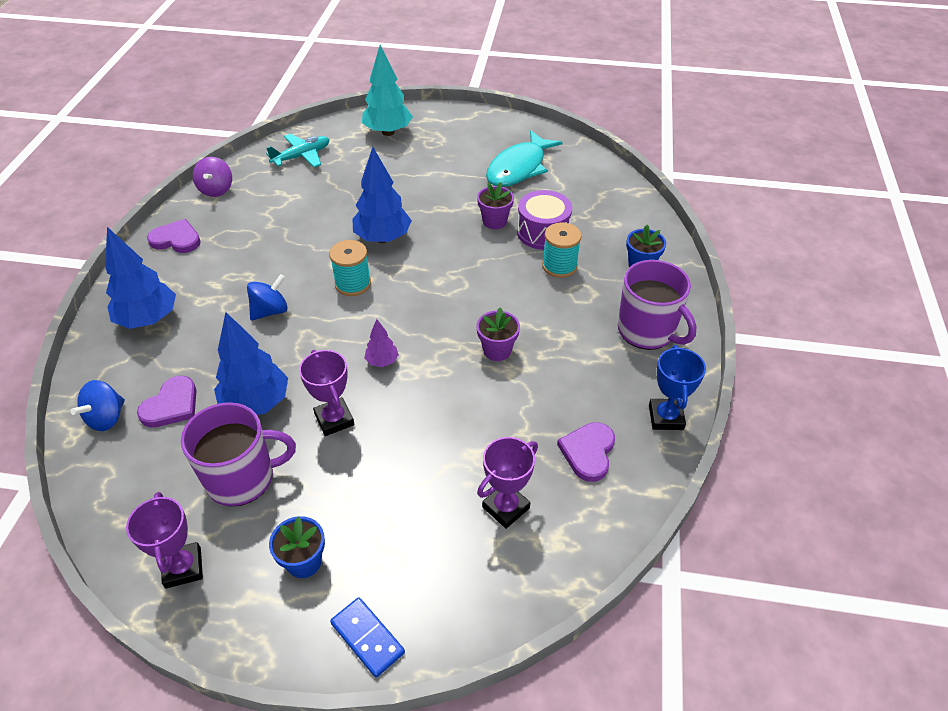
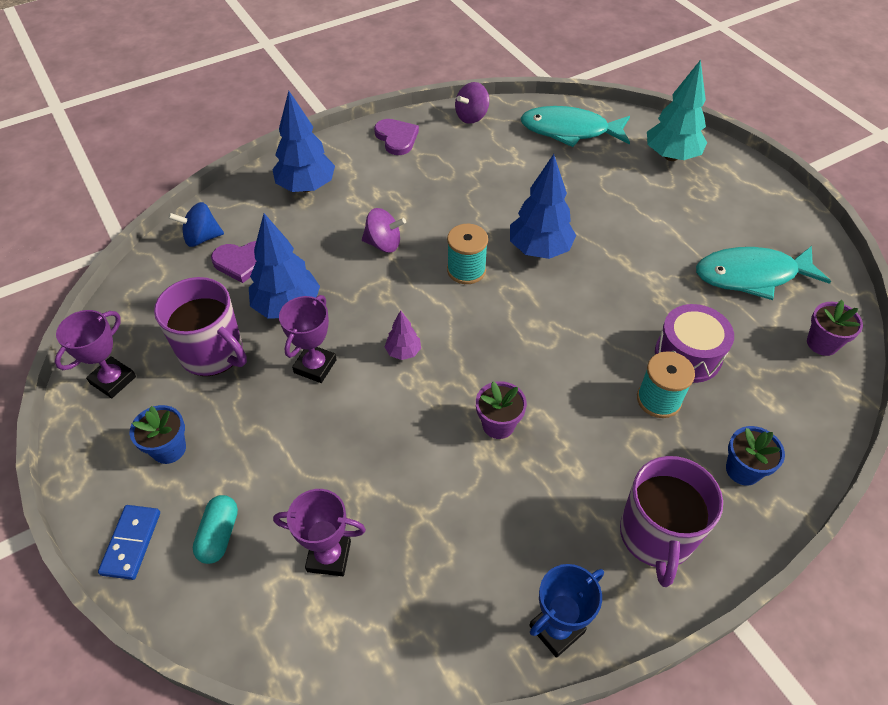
camera: 50 degrees right, 5 degrees up
blue spinning top [247,274,288,321] -> purple spinning top [362,208,406,253]
turquoise plane [266,134,330,167] -> turquoise fish [520,106,630,147]
purple flower pot [477,182,514,229] -> purple flower pot moved to [807,300,863,356]
purple heart [557,422,615,482] -> none
none -> turquoise capsule [193,495,238,564]

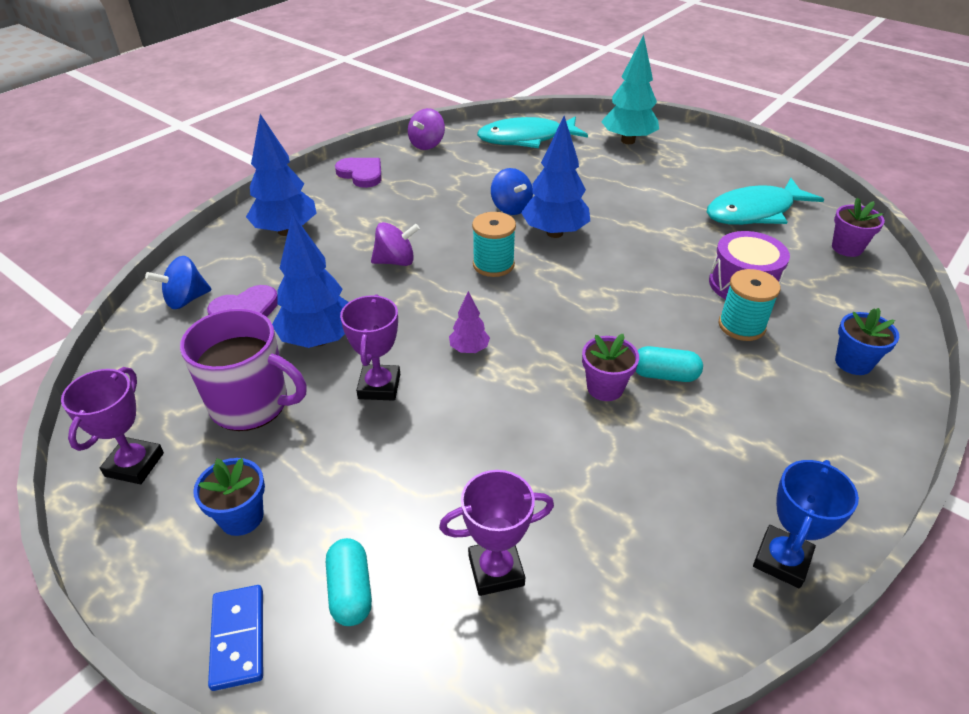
camera: 20 degrees left, 10 degrees down
purple mug [620,456,723,587] -> none
none -> blue spinning top [491,168,533,215]
none -> turquoise capsule [636,346,703,382]

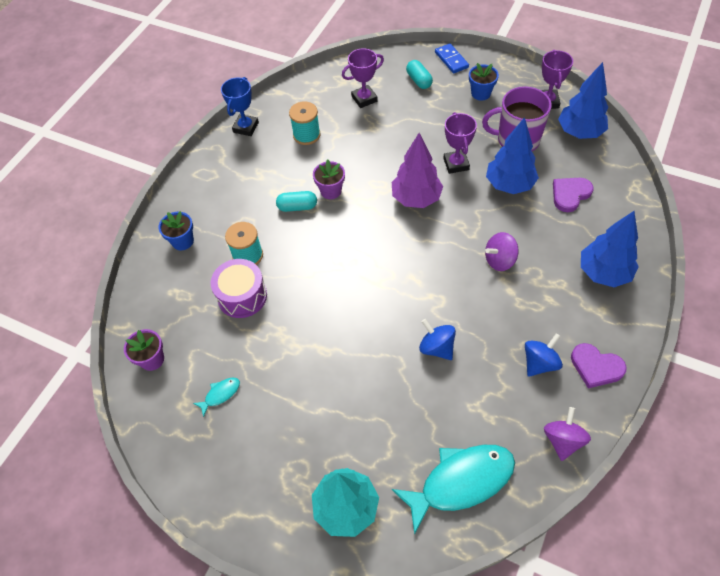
camera: 170 degrees right, 15 degrees up
blue spinning top [145,256,212,309] -> blue spinning top moved to [525,333,563,377]
purple tree [449,291,490,353] -> purple tree [392,133,443,208], size x2.01
turquoise spool [472,212,516,277] -> turquoise spool moved to [289,101,321,145]
blue tree [521,116,590,238] -> blue tree moved to [558,62,608,139]
turquoise fish [707,178,824,225] -> turquoise fish [193,378,240,417], size x0.43

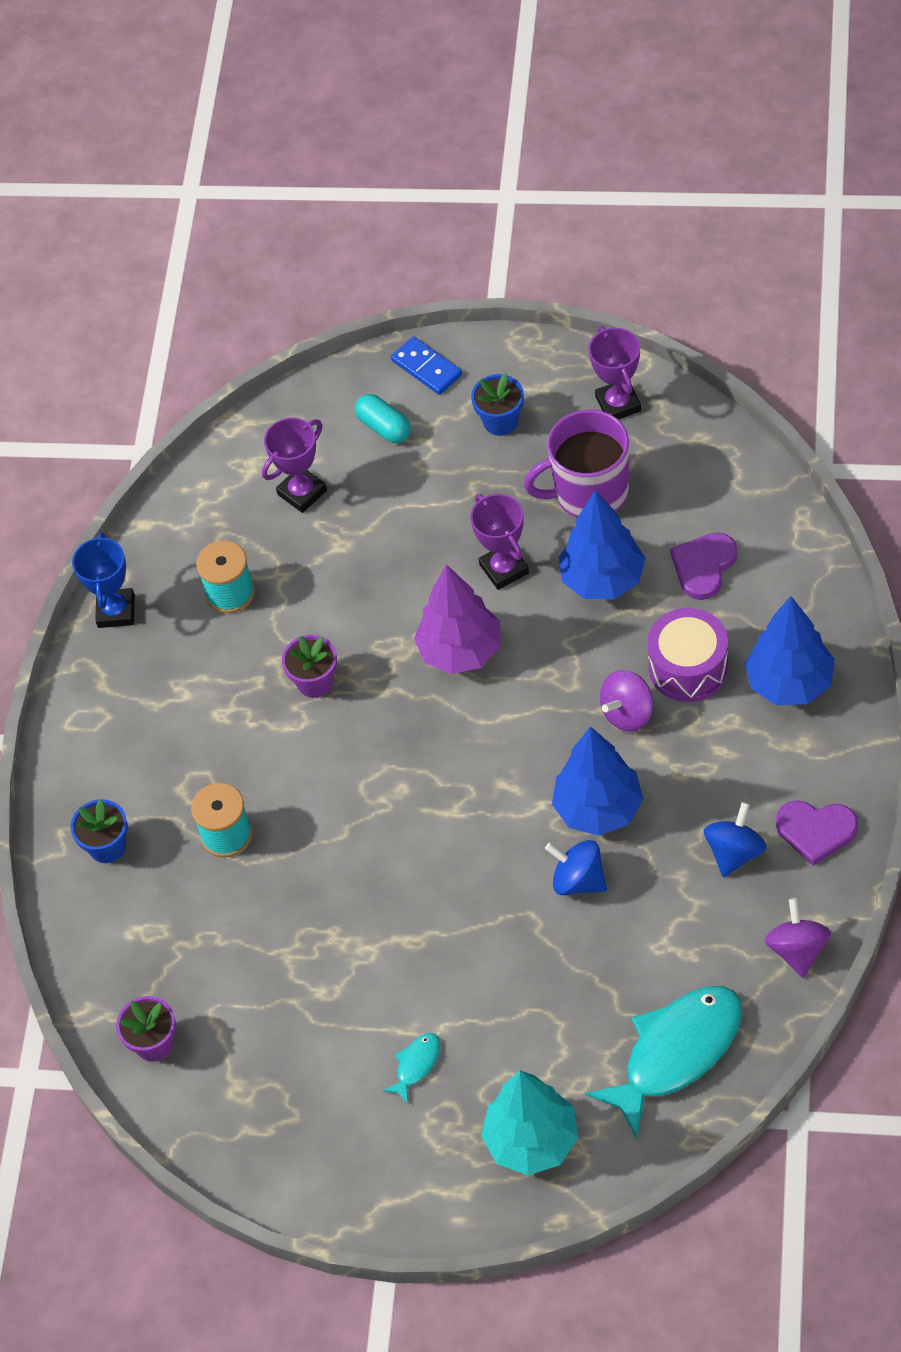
camera: 15 degrees left, 0 degrees up
turquoise fish [193,378,240,417] -> turquoise fish moved to [383,1033,440,1103]
purple drum [211,259,267,318] -> purple drum moved to [647,608,729,702]
turquoise capsule [276,191,317,212] -> none
blue tree [558,62,608,139] -> blue tree moved to [552,726,643,836]

